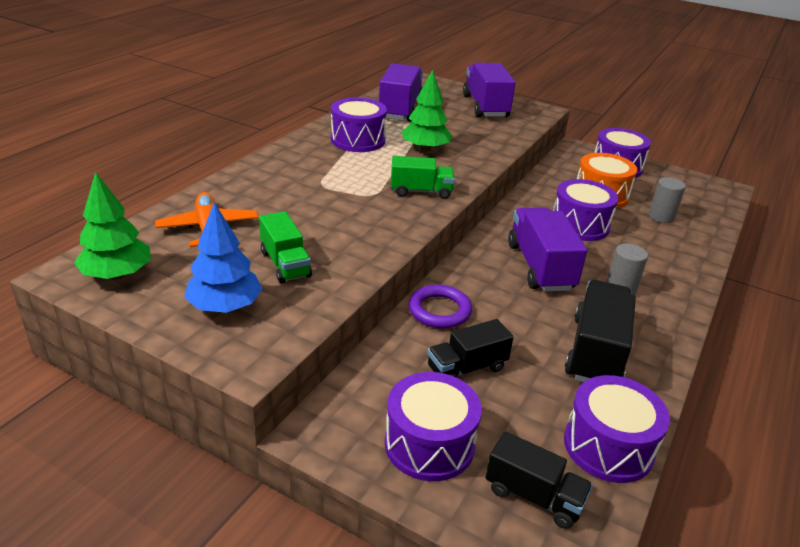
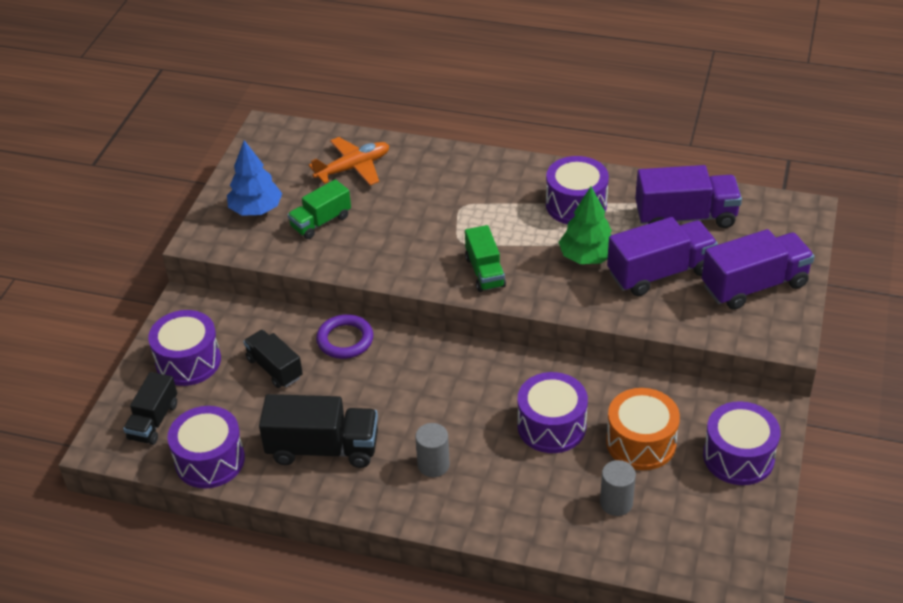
camera: 80 degrees right, 10 degrees up
green tree [74,172,151,279] -> none
purple truck [508,207,587,292] -> purple truck moved to [607,217,718,296]

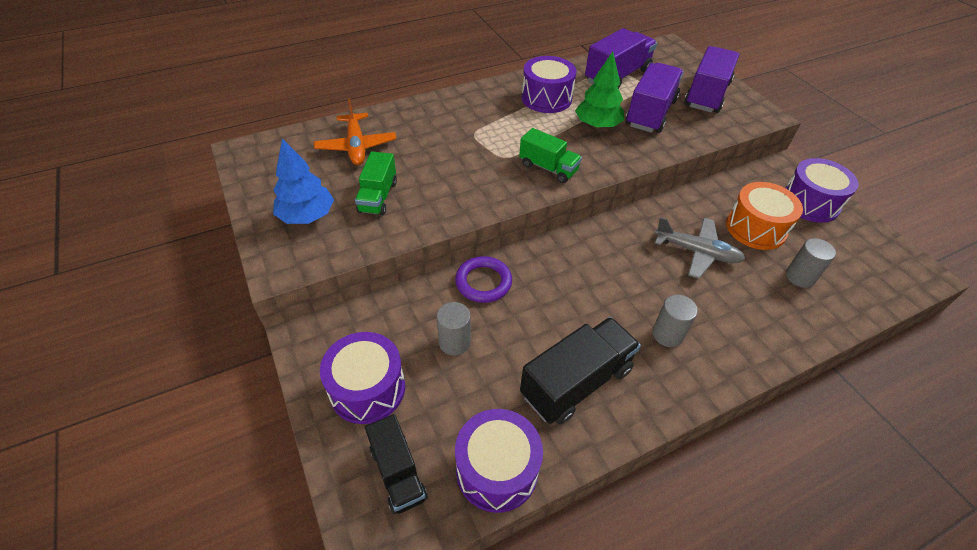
camera: 45 degrees left, 5 degrees up
black truck [243,330,303,388] -> grey cylinder [437,302,471,356]
orange plane [309,137,389,185] -> orange plane turned 150 degrees clockwise [314,99,396,165]
purple drum [518,372,588,453] -> grey plane [655,217,745,279]

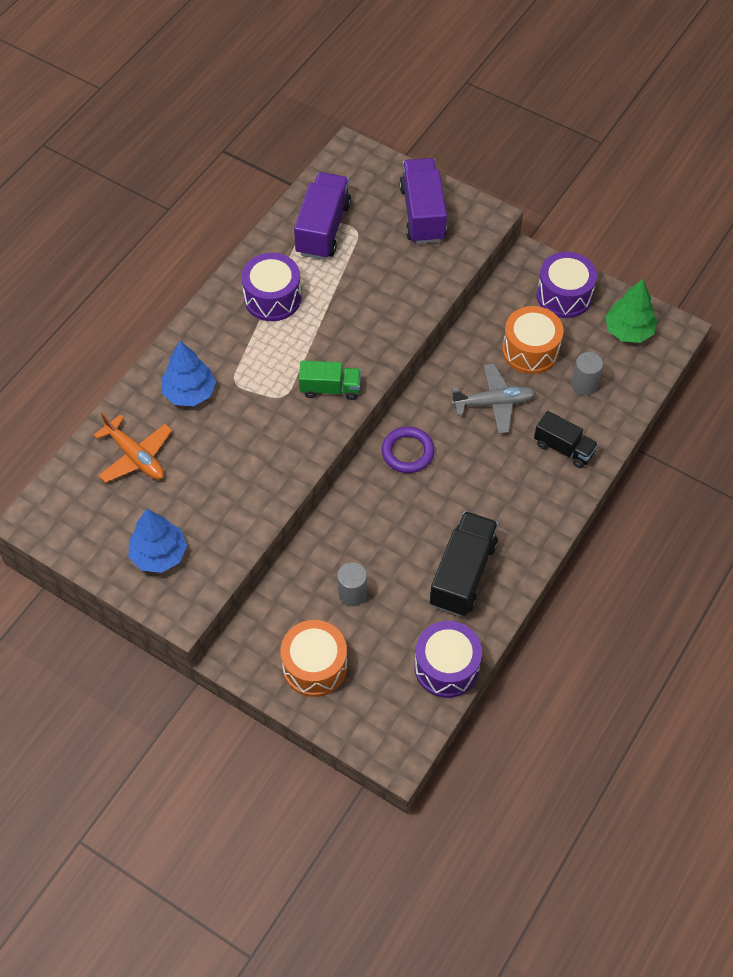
camera: 30 degrees left, 10 degrees up
purple drum [320,332,405,424] -> orange drum [281,620,347,697]
green truck [355,152,397,216] -> none
black truck [365,414,428,515] -> black truck moved to [534,411,598,468]
purple ring [455,256,512,303] -> purple ring moved to [382,427,435,473]
green tree [575,52,624,129] -> green tree moved to [605,279,657,343]
purple truck [625,63,683,133] -> none
grey cylinder [652,294,698,347] -> none
none -> blue tree [162,341,216,406]

